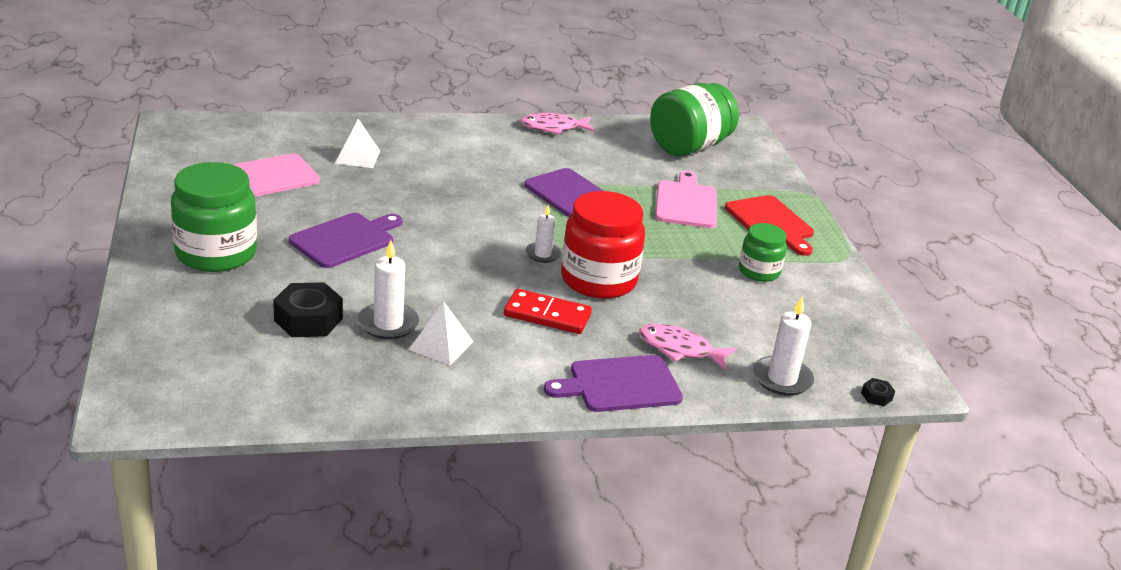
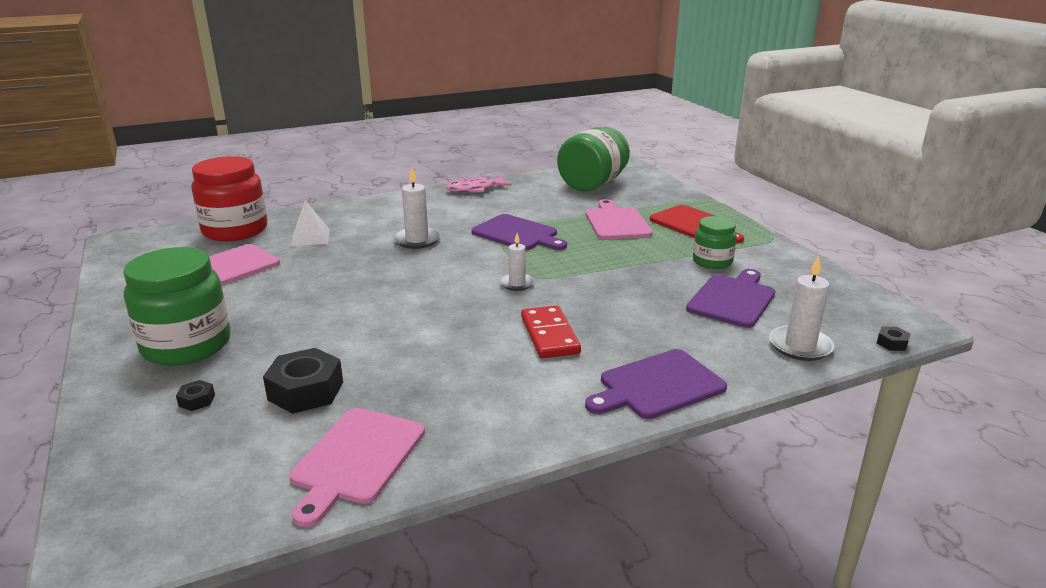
camera: 10 degrees left, 5 degrees down
purple cutting board [289,213,402,268] -> purple cutting board moved to [686,269,775,328]
white candle [358,240,419,339] -> white candle moved to [393,168,441,249]
white pyramid [409,302,474,365] -> none
red domino [504,289,592,334] -> red domino turned 75 degrees clockwise [521,305,581,358]
red jar [561,191,645,299] -> red jar moved to [191,156,268,241]
pink fish [639,324,736,370] -> none
none -> black nut [176,380,215,411]
none -> pink cutting board [289,408,425,527]

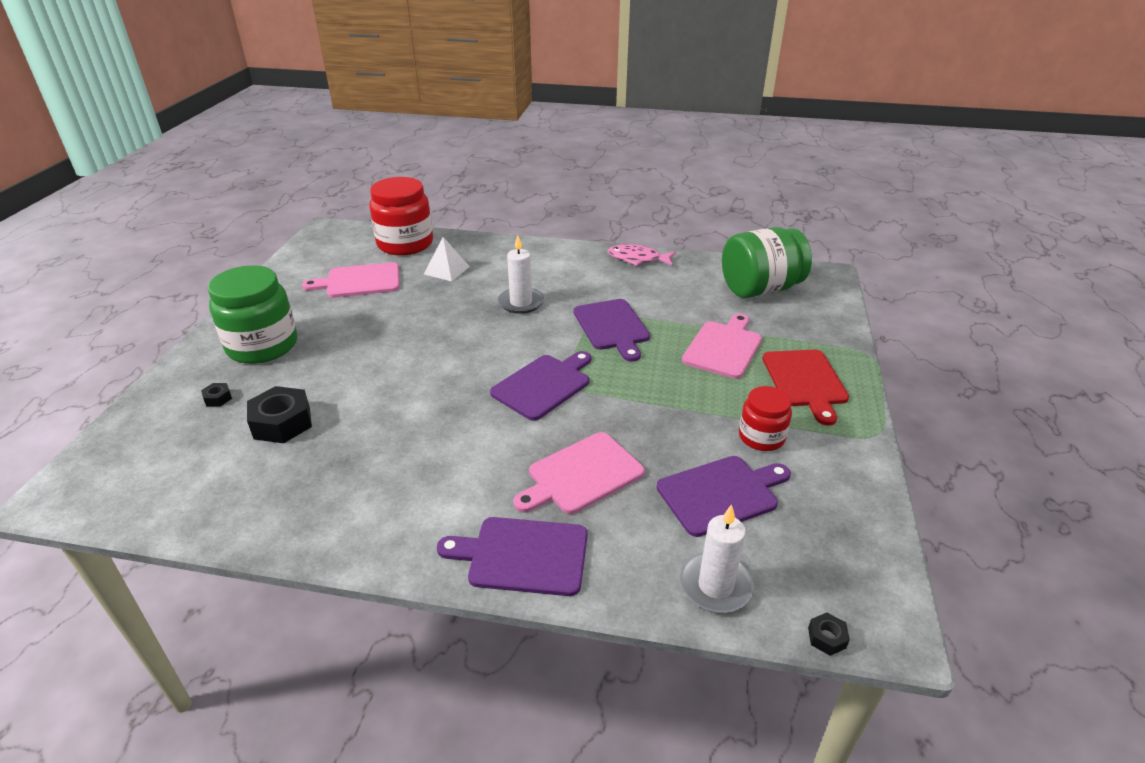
camera: 35 degrees right, 10 degrees up
pink cutting board [289,408,425,527] -> pink cutting board moved to [514,432,645,514]
white candle [500,233,535,291] -> purple cutting board [490,351,591,421]
red domino [521,305,581,358] -> none
green jar [693,216,737,269] -> red jar [739,386,792,451]

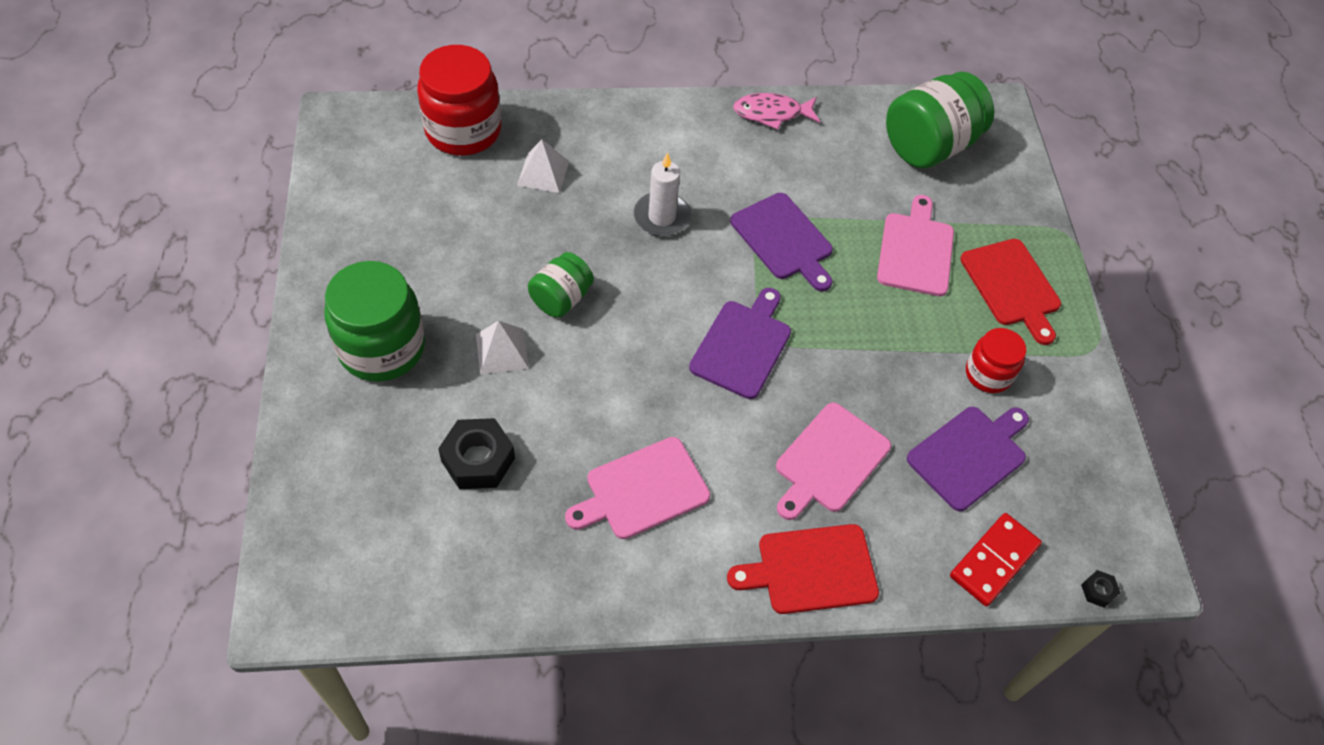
camera: 20 degrees left, 20 degrees up
black nut [201,383,232,406] -> none
pink cutting board [302,262,400,298] -> pink cutting board moved to [565,437,710,539]
purple cutting board [437,517,587,596] -> red cutting board [727,524,879,614]
white candle [680,504,754,613] -> red domino [950,513,1042,606]
none -> white pyramid [476,321,529,374]
none -> green jar [528,252,594,318]

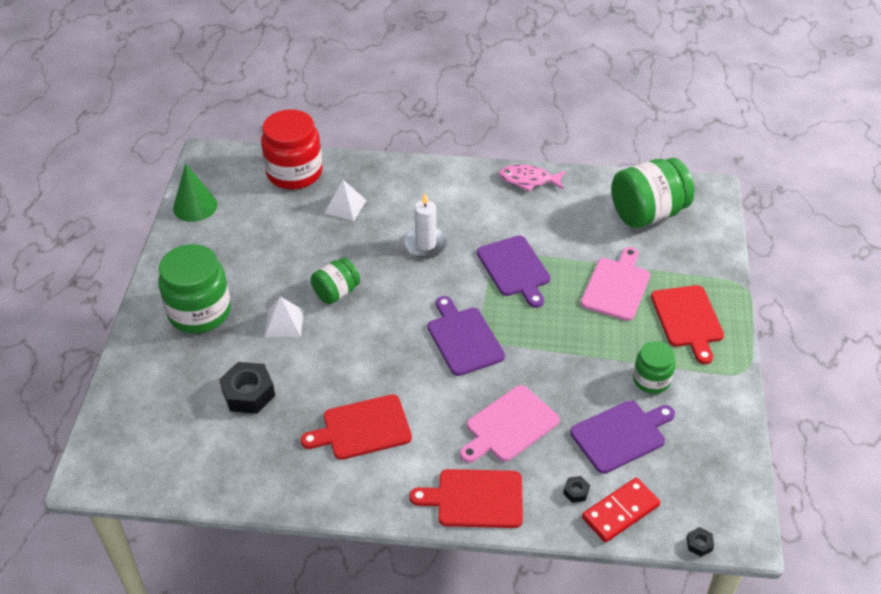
camera: 15 degrees right, 10 degrees down
pink cutting board [565,437,710,539] -> red cutting board [301,394,412,460]
purple cutting board [689,288,791,399] -> purple cutting board turned 60 degrees counterclockwise [428,296,505,376]
red jar [966,328,1026,393] -> green jar [633,341,675,394]
none -> green cone [173,163,217,222]
none -> black nut [563,476,590,503]

